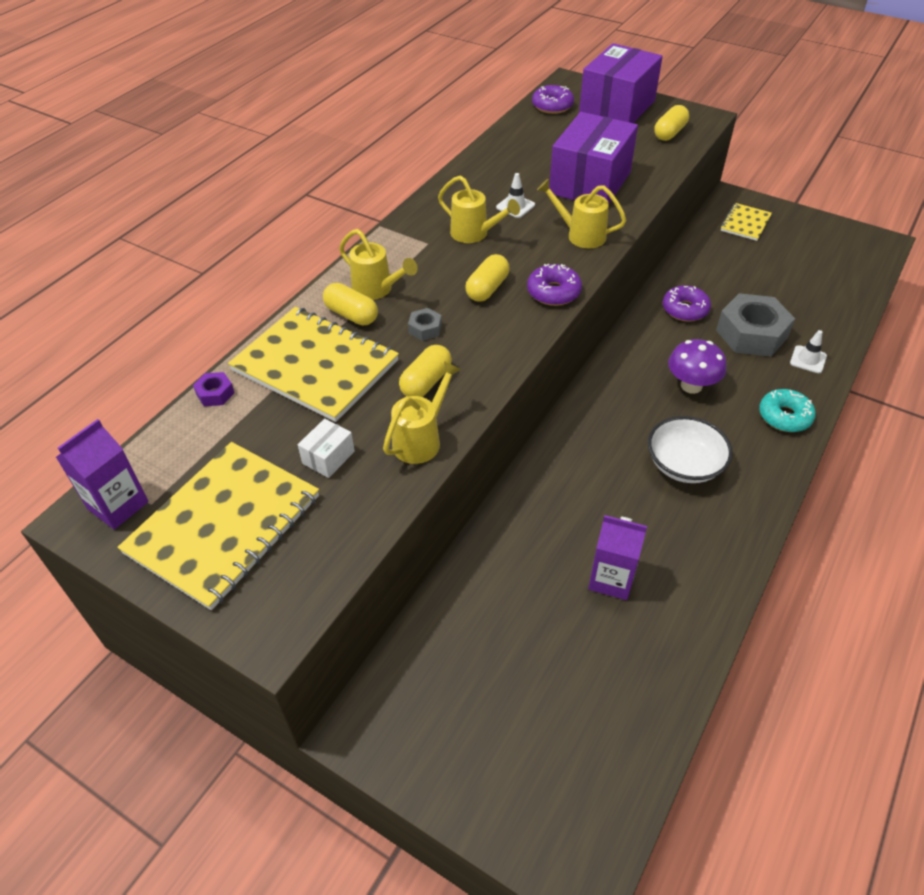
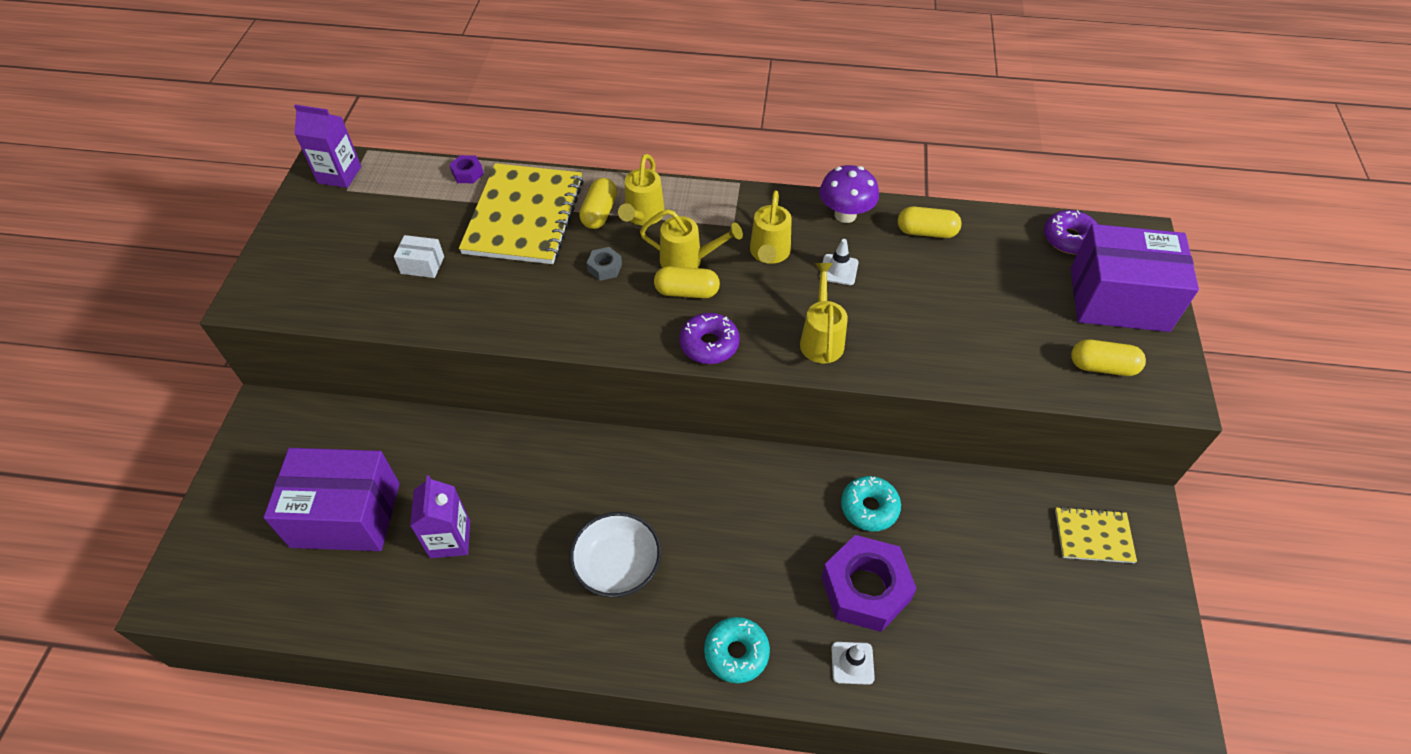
camera: 65 degrees right, 5 degrees up
yellow notebook [117,442,319,610] -> none
yellow watering can [383,361,461,464] -> yellow watering can moved to [640,209,743,268]
yellow capsule [399,345,452,397] -> yellow capsule moved to [898,207,962,238]
purple box [549,112,638,204] -> purple box moved to [264,448,400,551]
purple donut [663,285,711,322] -> turquoise donut [841,476,901,531]
purple mushroom [668,339,726,394] -> purple mushroom moved to [819,165,879,223]
grey nut [716,293,795,357] -> purple nut [821,535,917,632]

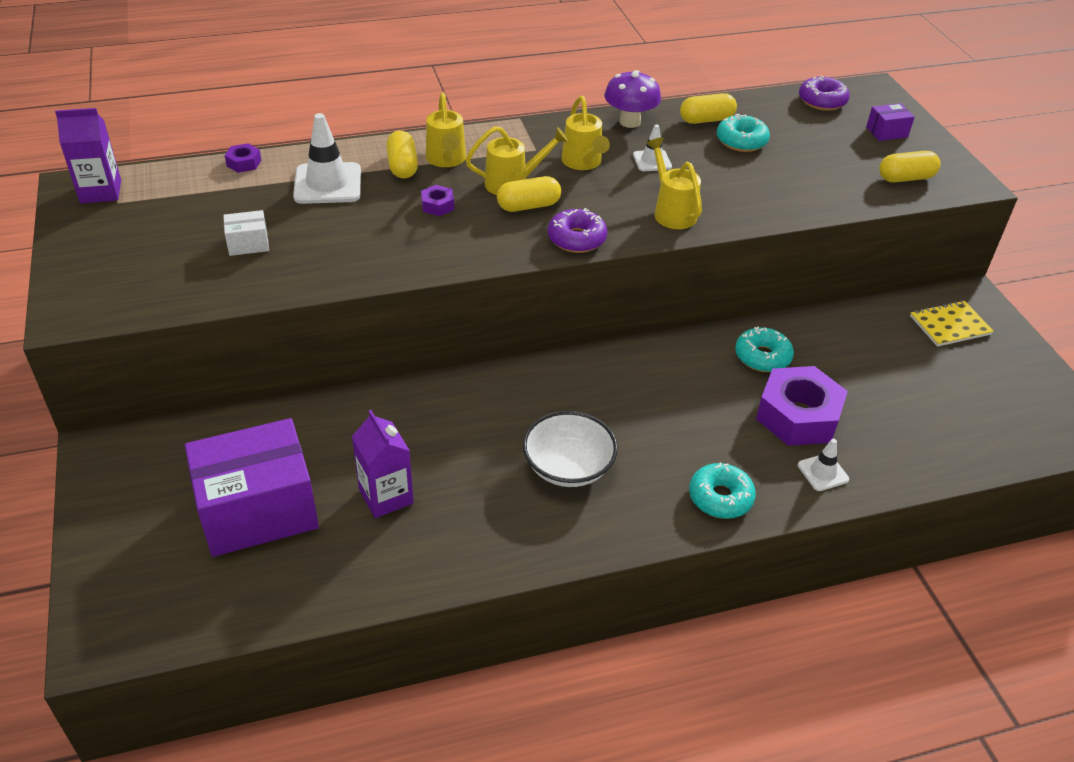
camera: 25 degrees left, 10 degrees down
yellow notebook [459,163,584,264] -> white traffic cone [293,113,361,204]
grey nut [587,247,622,281] -> purple nut [421,185,454,216]
purple box [1071,224,1199,332] -> purple box [866,103,915,141], size x0.41
none -> turquoise donut [717,114,770,152]

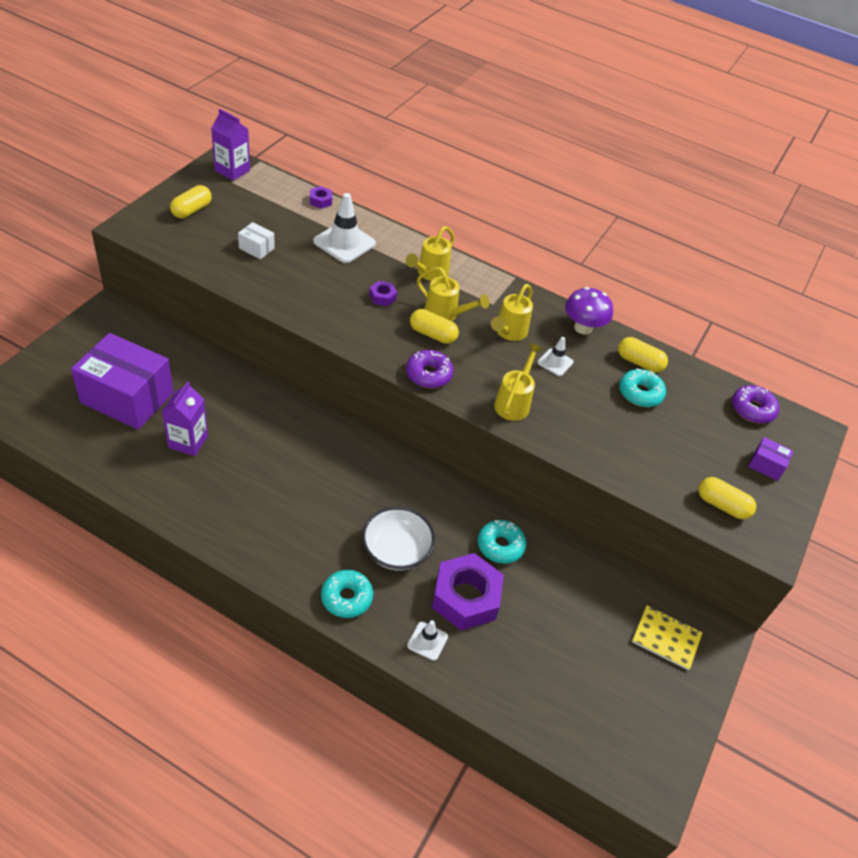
camera: 40 degrees right, 5 degrees up
yellow capsule [386,131,418,179] -> yellow capsule moved to [170,185,212,218]
white bowl [522,411,618,487] -> white bowl moved to [362,507,435,570]

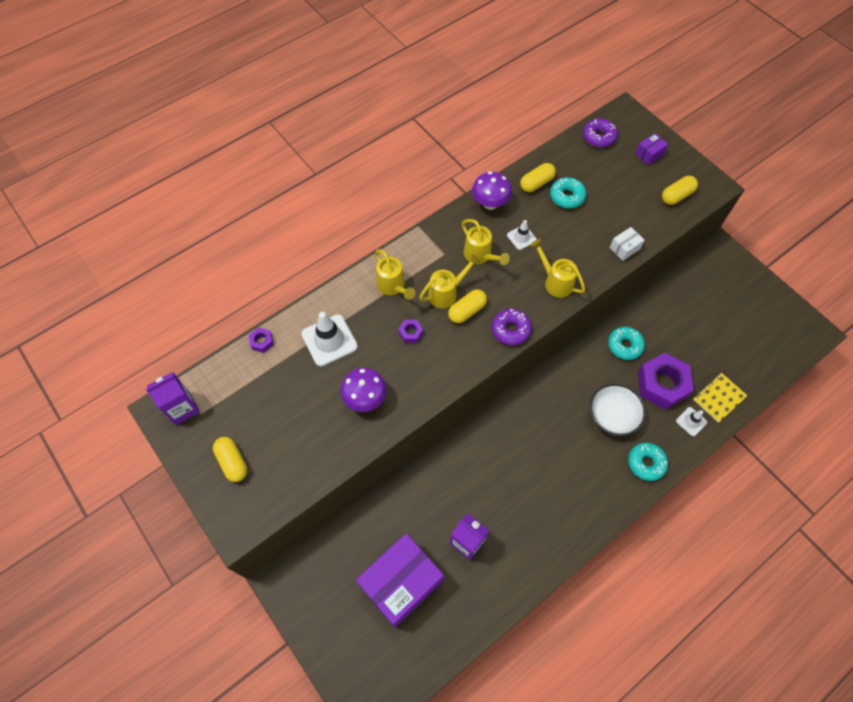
camera: 60 degrees left, 15 degrees up
white box [238,222,275,259] -> white box moved to [610,227,644,261]
yellow notebook [632,605,702,670] -> yellow notebook moved to [693,373,747,423]
none -> purple mushroom [341,368,387,412]

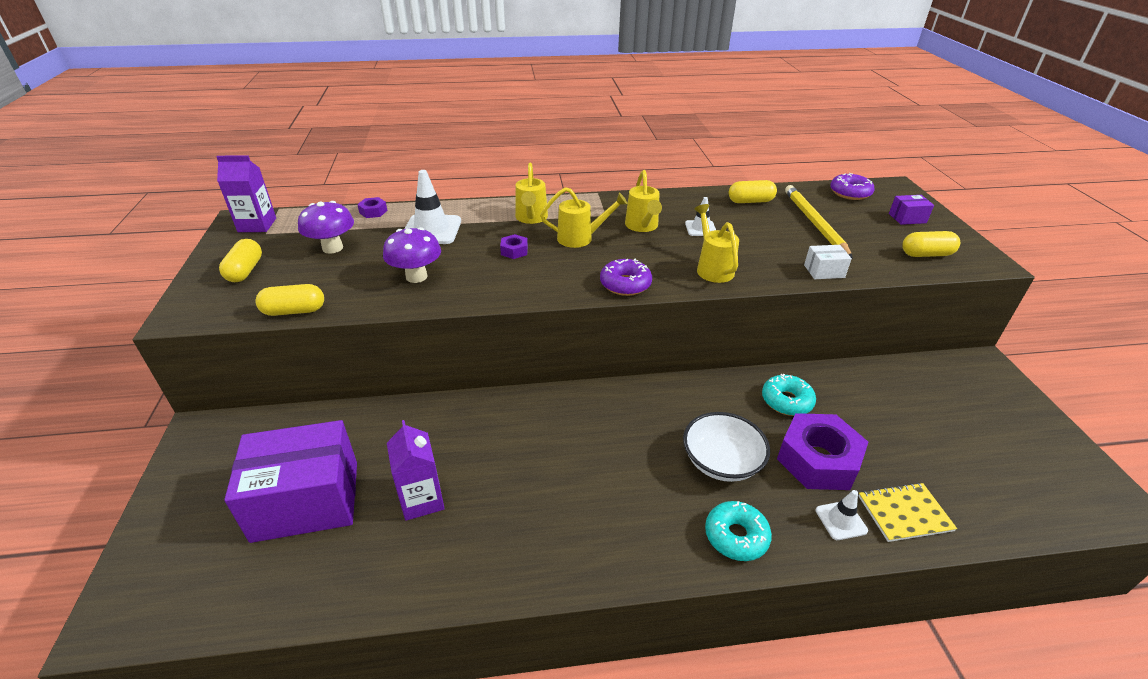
camera: 30 degrees right, 25 degrees down
yellow capsule [448,289,487,323] -> yellow capsule moved to [255,284,324,316]
purple mushroom [472,171,512,210] -> purple mushroom moved to [298,201,354,254]
turquoise donut [550,177,586,209] -> none
none -> yellow pencil [785,185,853,259]

